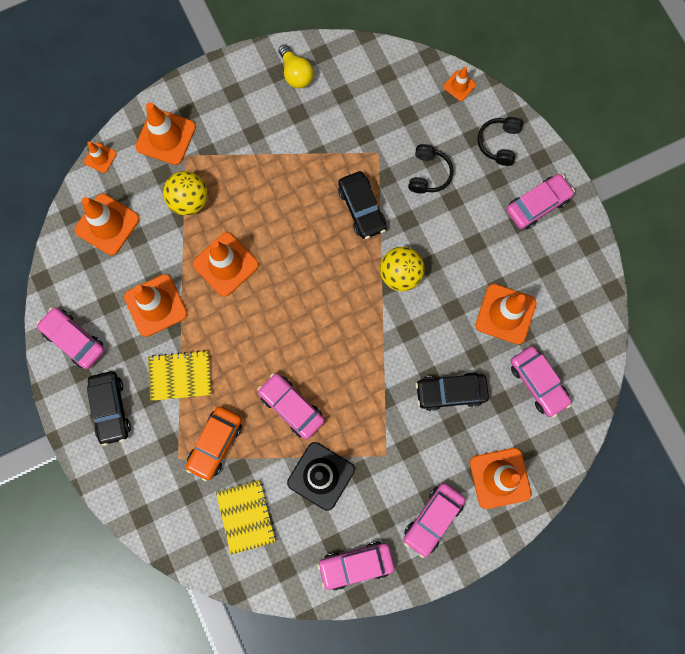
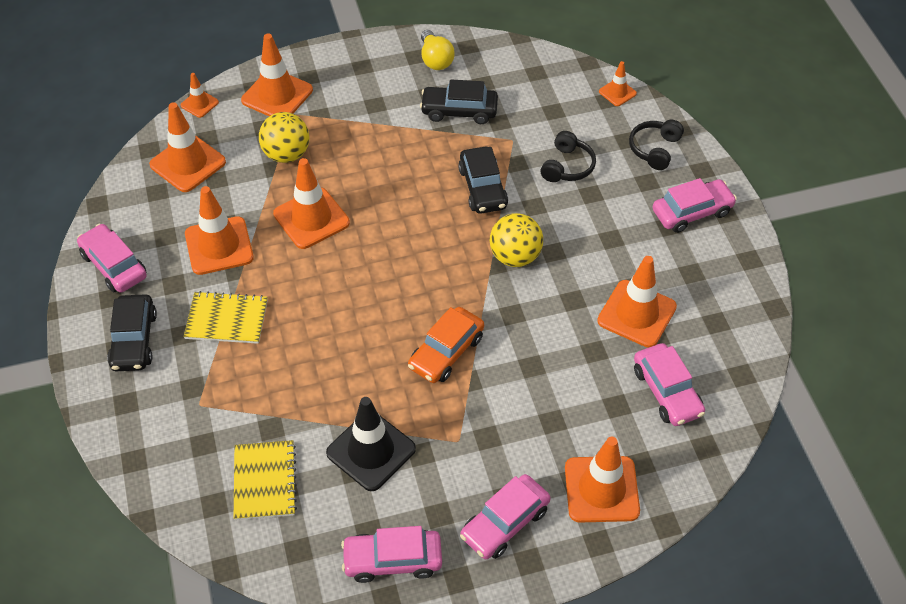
camera: 10 degrees right, 25 degrees down
orange car [186,406,242,481] -> orange car moved to [408,307,484,383]
pink car [257,373,325,440] -> none
black car [415,372,489,411] -> black car moved to [420,79,498,124]

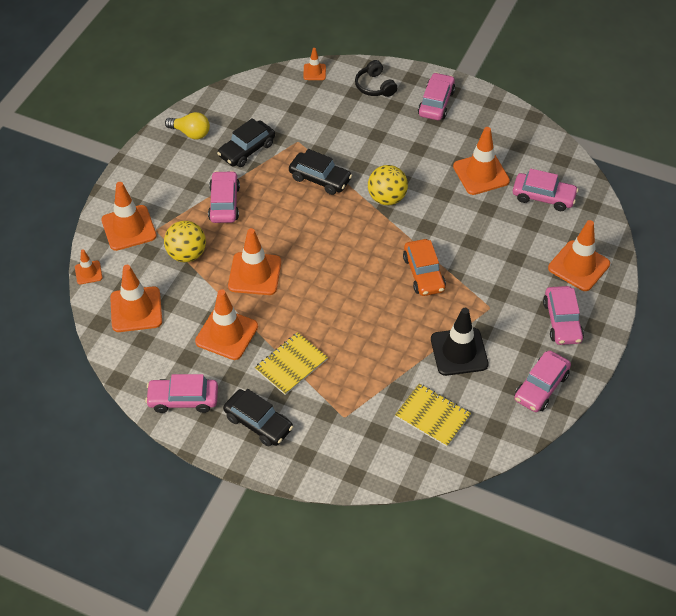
camera: 50 degrees left, 0 degrees up
black headphones [540,131,596,182] -> none
none -> pink car [208,171,240,223]

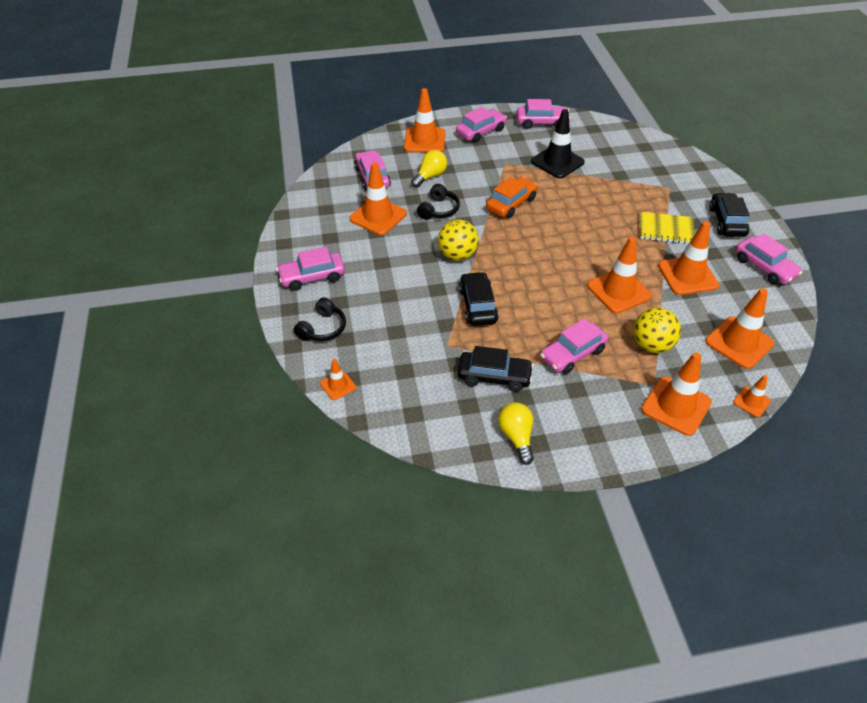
camera: 125 degrees left, 5 degrees down
yellow notebook [395,384,471,447] -> none
none -> yellow light bulb [411,150,447,188]
none -> black headphones [417,184,460,220]

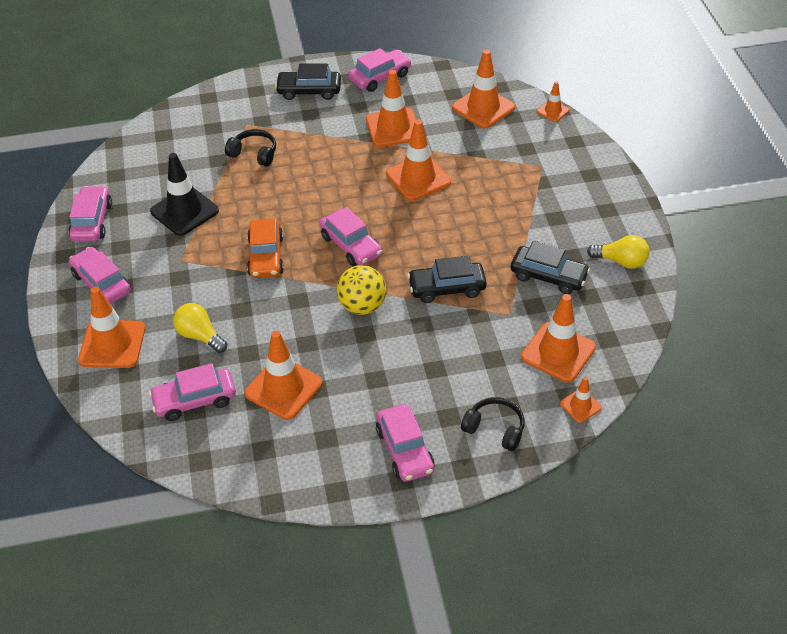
camera: 90 degrees left, 0 degrees up
black headphones [417,184,460,220] -> black headphones moved to [225,129,276,167]
black car [458,346,534,392] -> black car turned 105 degrees clockwise [511,241,590,294]
orange car [486,177,538,218] -> orange car turned 135 degrees counterclockwise [247,219,284,278]
yellow light bulb [498,403,534,465] -> yellow light bulb turned 150 degrees counterclockwise [587,235,649,269]
pink car [540,318,608,374] -> pink car moved to [319,207,382,266]
yellow ball [633,308,681,353] -> none
yellow notebook [640,212,695,244] -> none
orange traffic cone [641,352,712,436] -> orange traffic cone moved to [521,294,596,382]

